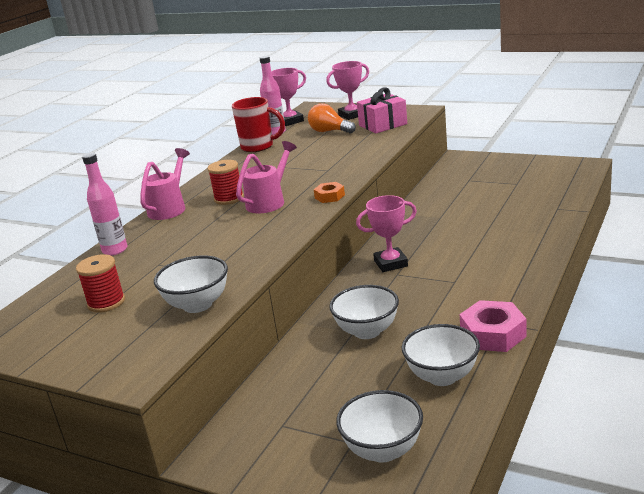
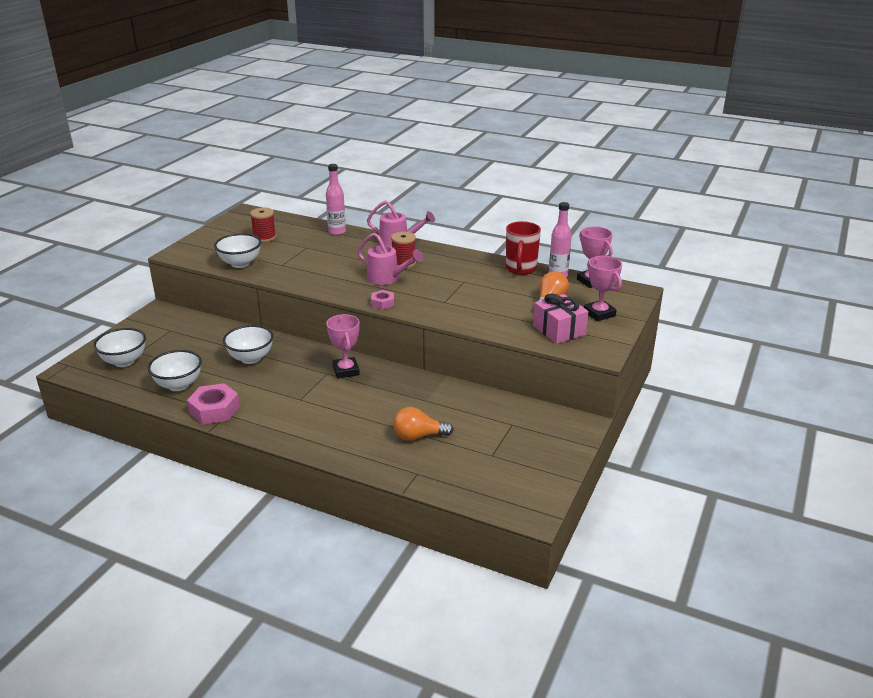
camera: 85 degrees right, 5 degrees up
orange nut [314,182,345,203] -> pink nut [371,290,394,310]
none -> orange light bulb [393,407,454,441]

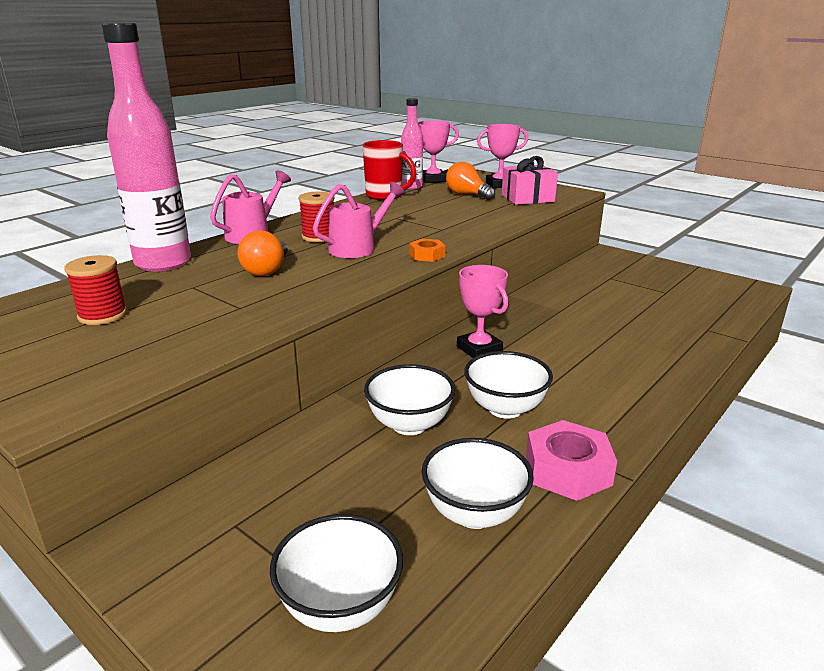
camera: 75 degrees left, 5 degrees down
white bowl [214,233,261,268] -> white bowl moved to [464,351,553,419]
pink bottle [326,164,346,235] -> pink bottle [102,22,191,272], size x1.83
pink trophy [326,314,360,379] -> pink trophy turned 60 degrees clockwise [457,265,508,358]
pink nut [371,290,394,310] -> orange nut [409,239,445,262]
orange light bulb [393,407,454,441] -> orange light bulb moved to [237,230,288,276]

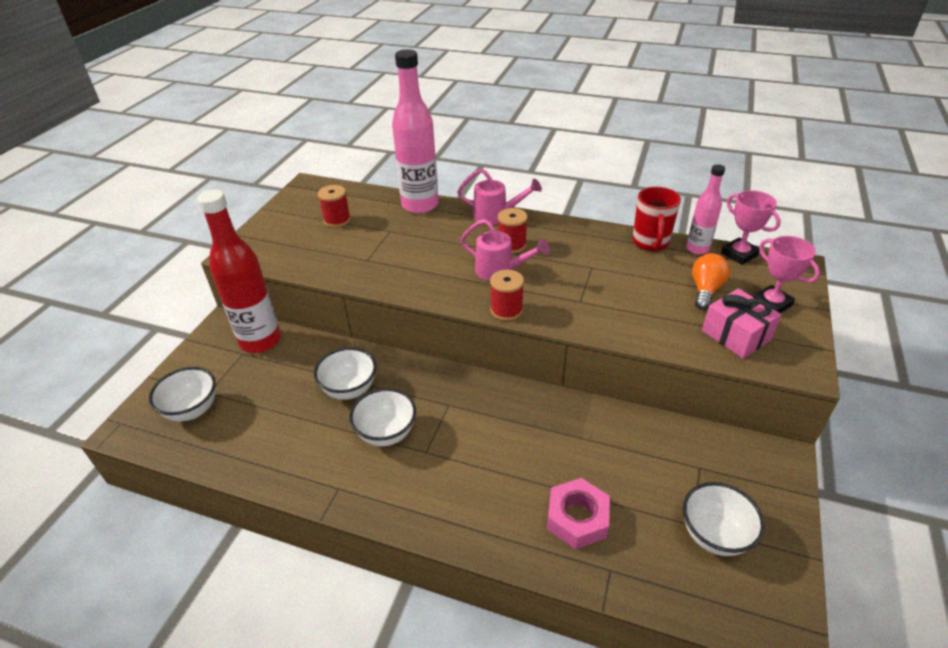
camera: 70 degrees right, 15 degrees up
orange light bulb [237,230,288,276] -> none
orange nut [409,239,445,262] -> red spool [490,270,524,321]
white bowl [422,438,534,529] -> white bowl moved to [683,482,765,556]
pink trophy [457,265,508,358] -> none
pink nut [526,420,617,501] -> pink nut moved to [547,478,610,549]
none -> red bottle [197,189,281,353]

